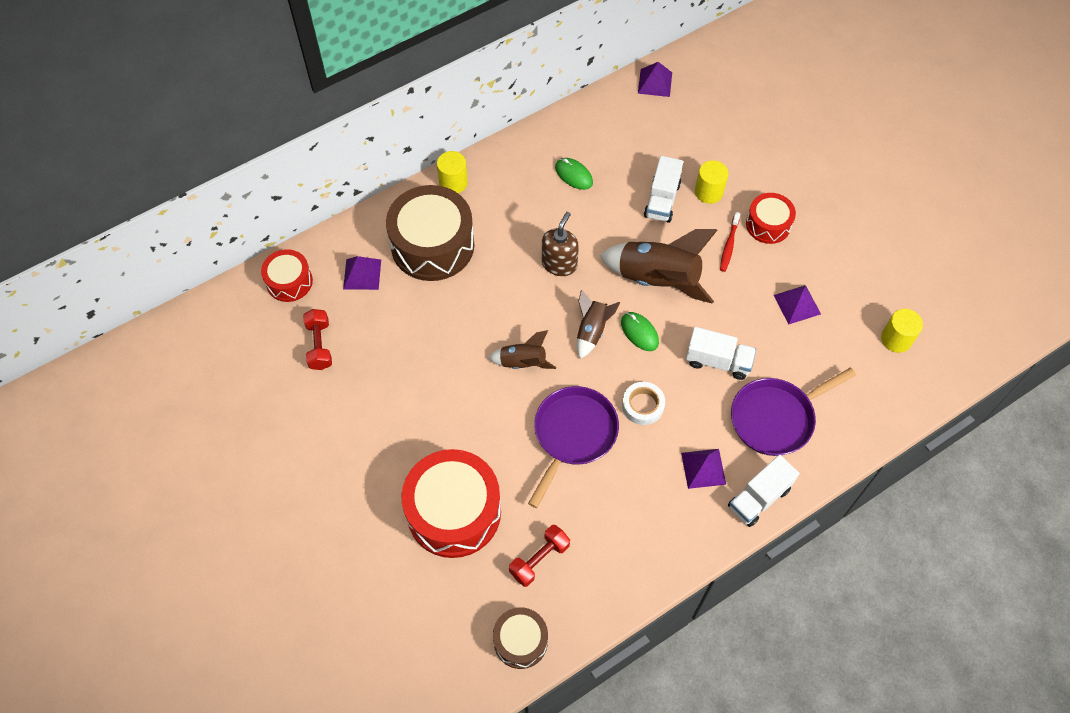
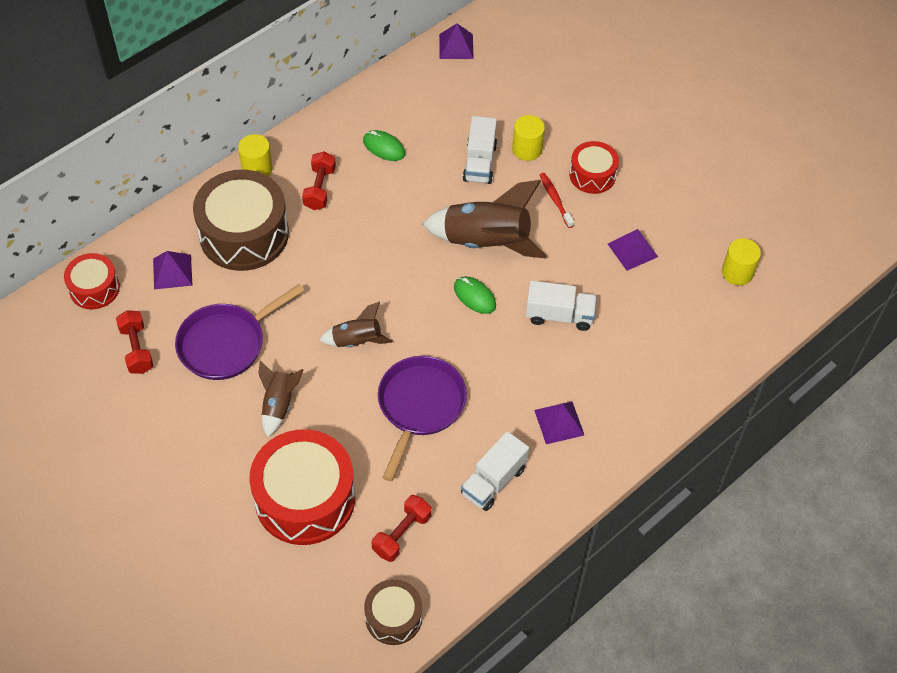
camera: 10 degrees left, 5 degrees down
brown soap dispenser [542,212,579,276] -> none
brown rocket [577,290,620,359] -> brown rocket moved to [258,361,304,437]
white tape [622,382,665,425] -> none
red toothbrush [720,212,741,272] -> red toothbrush turned 150 degrees clockwise [540,173,574,228]
white truck [728,455,800,527] -> white truck moved to [461,431,529,511]
purple pan [731,368,856,456] -> purple pan moved to [175,284,305,380]
none -> red dumbbell [302,152,336,210]

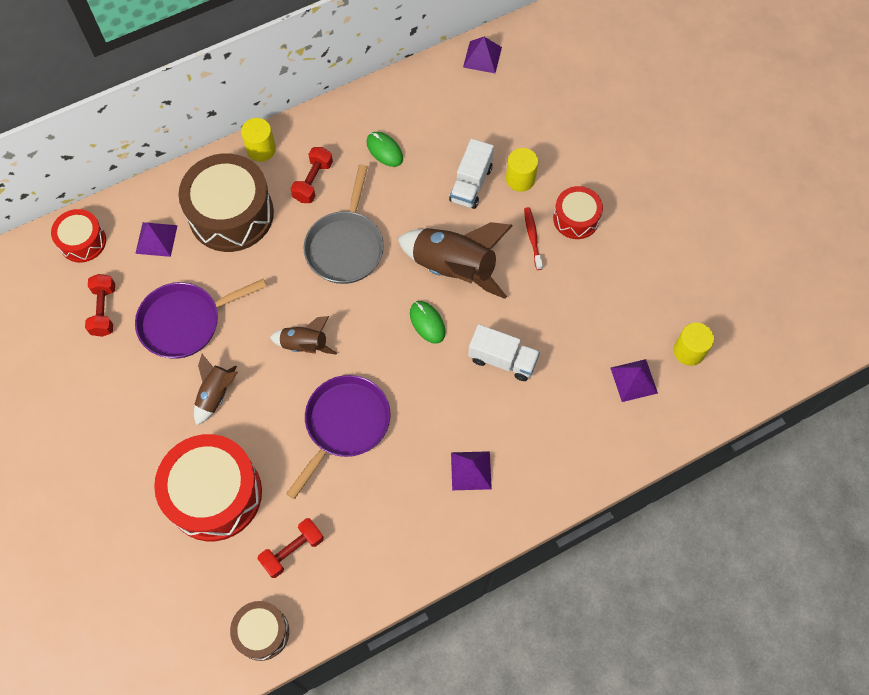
camera: 15 degrees right, 10 degrees up
white truck [461,431,529,511] -> none
purple pyramid [608,229,658,271] -> purple pyramid moved to [611,359,658,402]
none -> grey pan [304,165,384,284]

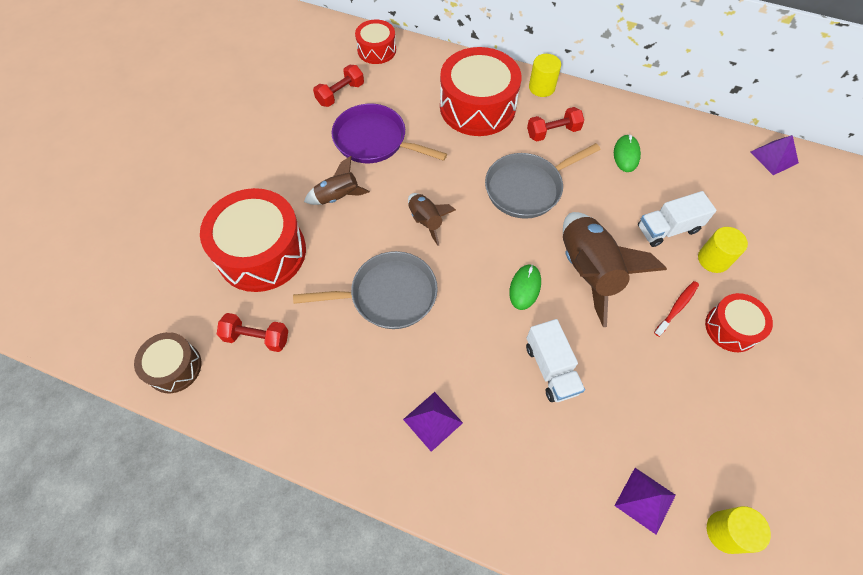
camera: 50 degrees right, 5 degrees down
purple pyramid [135,222,178,257] -> none
brown drum [179,153,274,252] -> red drum [440,47,521,136]
purple pan [286,375,391,499] -> grey pan [293,251,438,329]

